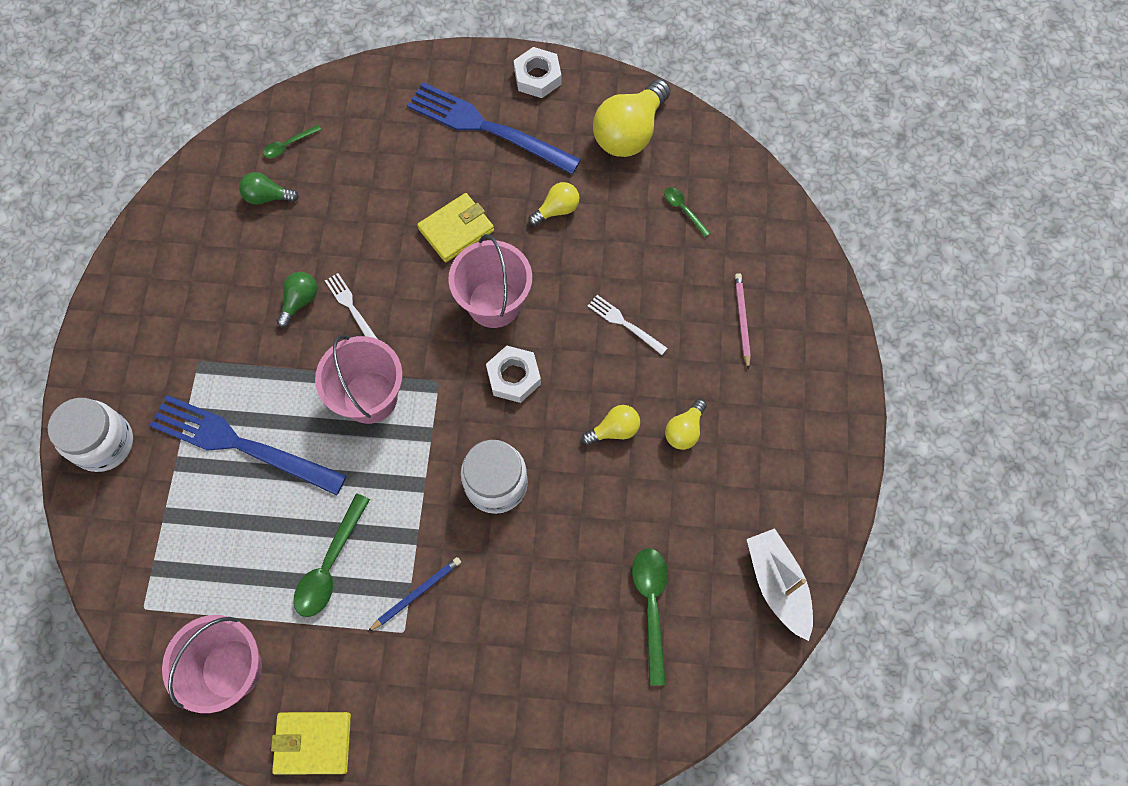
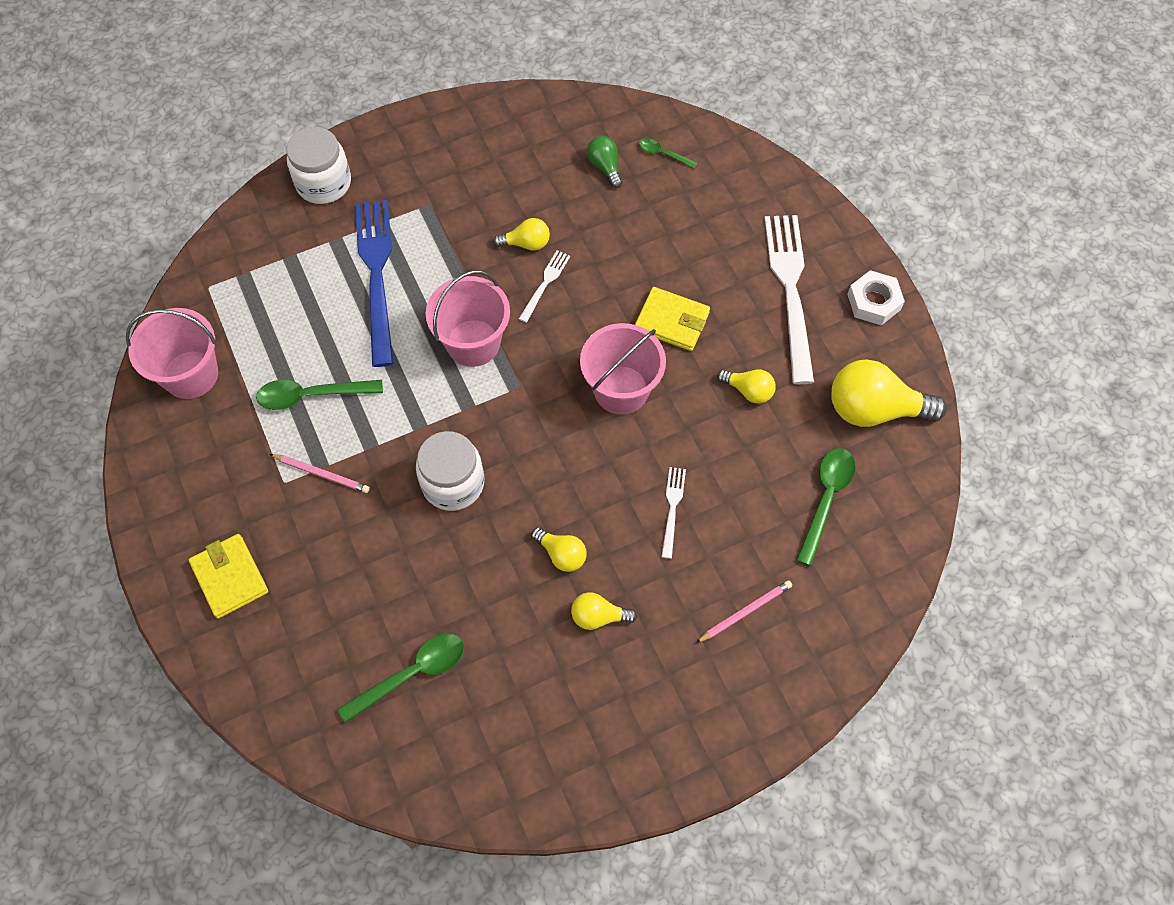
camera: 60 degrees right, 5 degrees down
yellow wallet [271,712,351,775] -> yellow wallet moved to [189,534,268,619]
green light bulb [276,272,317,327] -> yellow light bulb [493,218,550,251]
blue pencil [368,557,461,632] -> pink pencil [270,454,370,493]
blue fork [407,82,581,174] -> white fork [764,215,814,384]
white nut [486,346,541,403] -> none
green spoon [664,188,710,237] -> green spoon [796,448,856,566], size x1.81
white boat [747,528,813,641] -> none

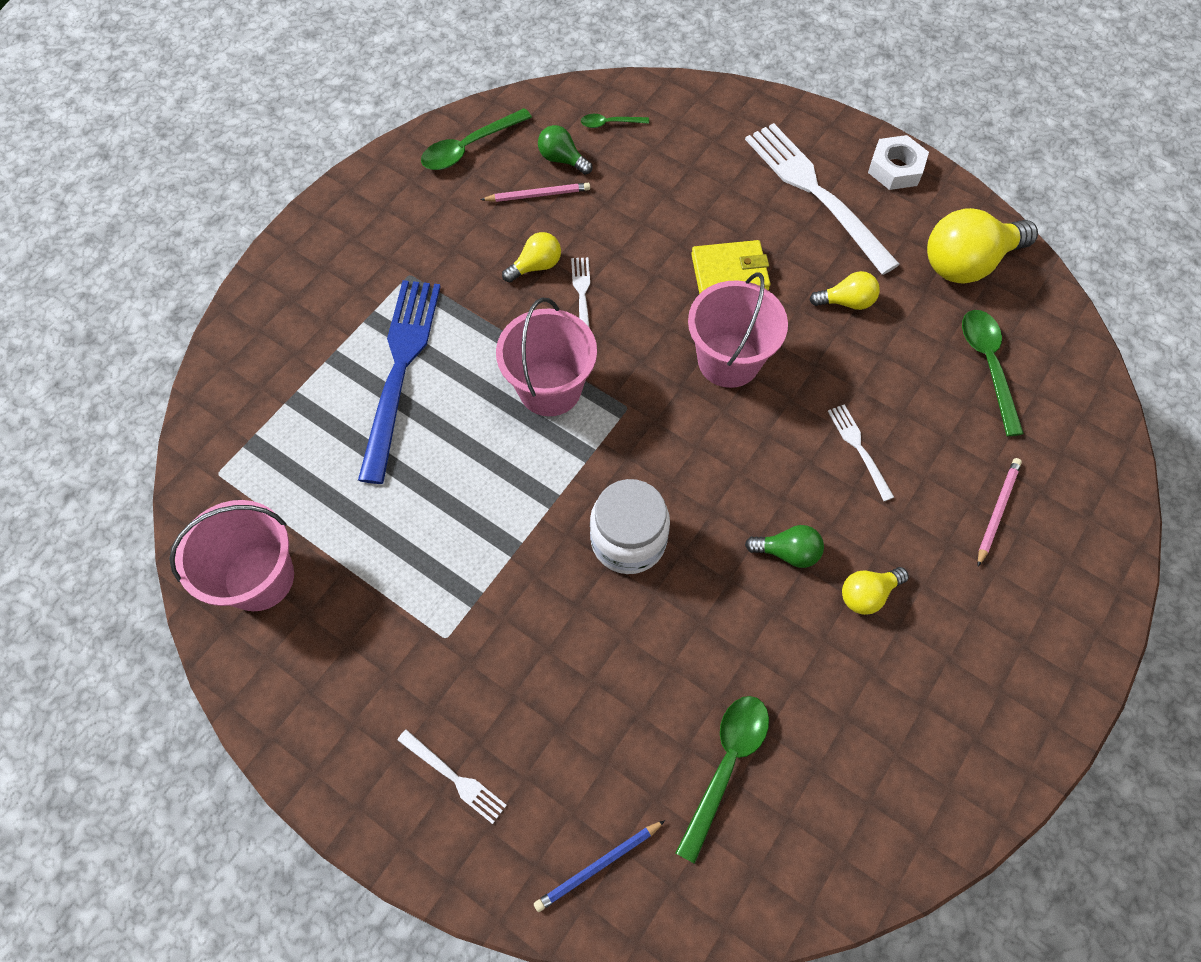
camera: 30 degrees left, 0 degrees up
yellow wallet [189,534,268,619] -> white fork [397,729,507,824]
green spoon [256,380,383,410] -> green spoon moved to [421,108,532,170]
pink pencil [270,454,370,493] -> pink pencil moved to [480,183,590,202]
white jar [287,127,351,204] -> none
blue fork [355,200,394,367] -> blue fork turned 45 degrees clockwise [358,280,441,484]
yellow light bulb [531,527,587,572] -> green light bulb [745,525,824,568]
none -> blue pencil [534,820,665,912]

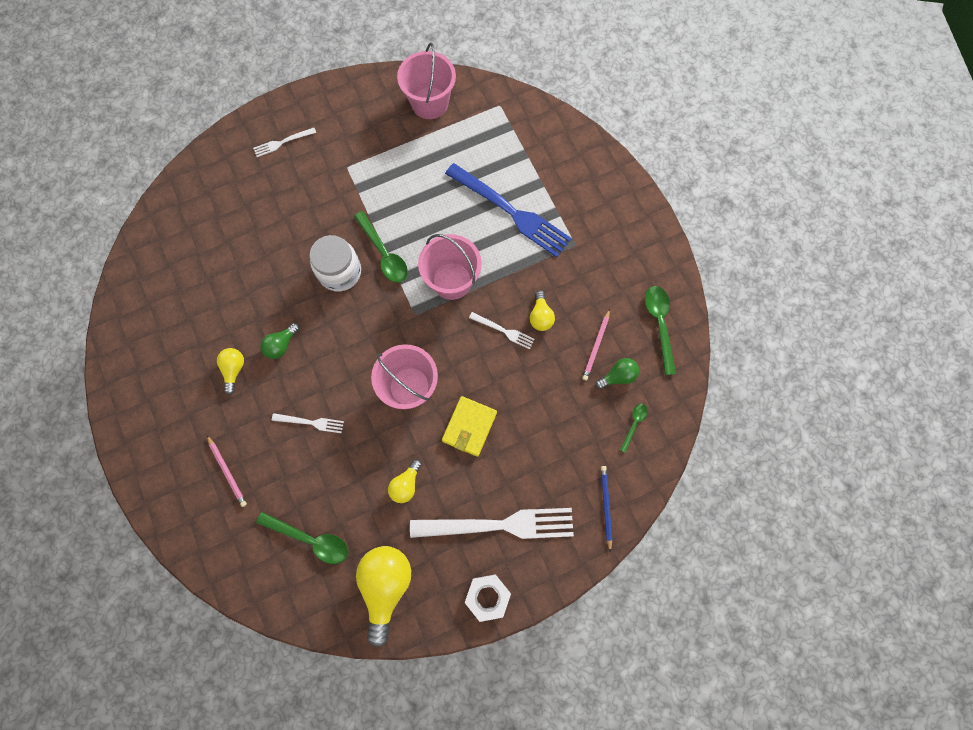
camera: 120 degrees right, 10 degrees up
blue pencil [534,820,665,912] -> blue pencil moved to [601,466,612,553]
green spoon [675,696,769,864] -> green spoon moved to [354,211,408,283]

